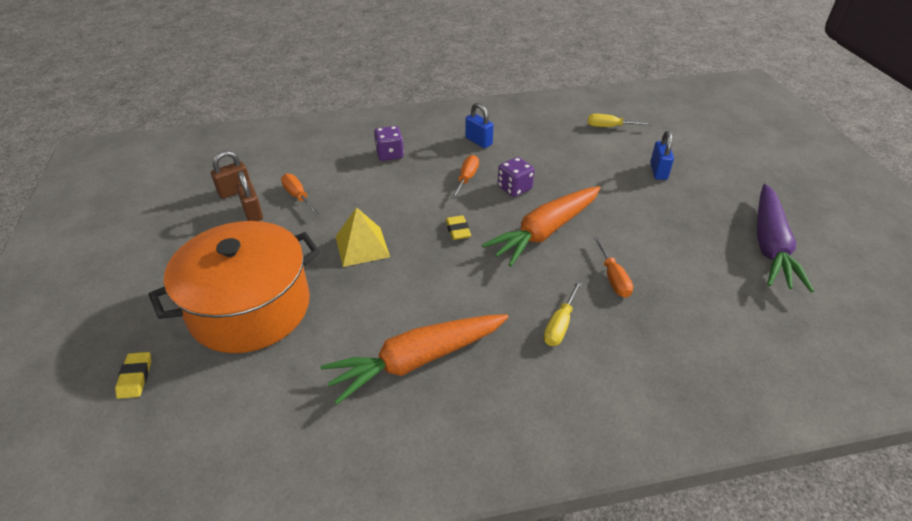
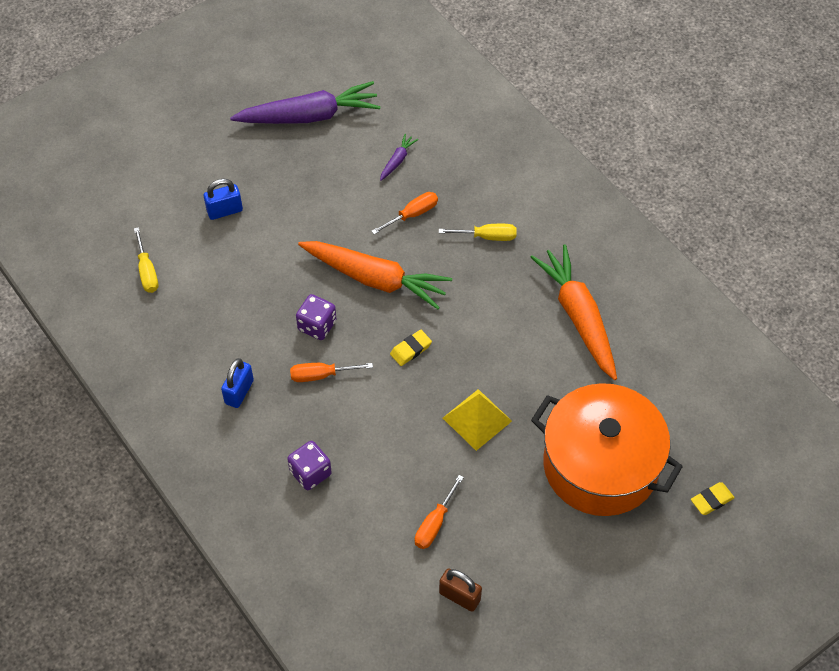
camera: 115 degrees left, 15 degrees up
brown padlock [236,171,263,221] -> none
orange carrot [321,314,508,404] -> orange carrot turned 150 degrees counterclockwise [531,244,617,380]
none -> purple carrot [380,134,418,181]

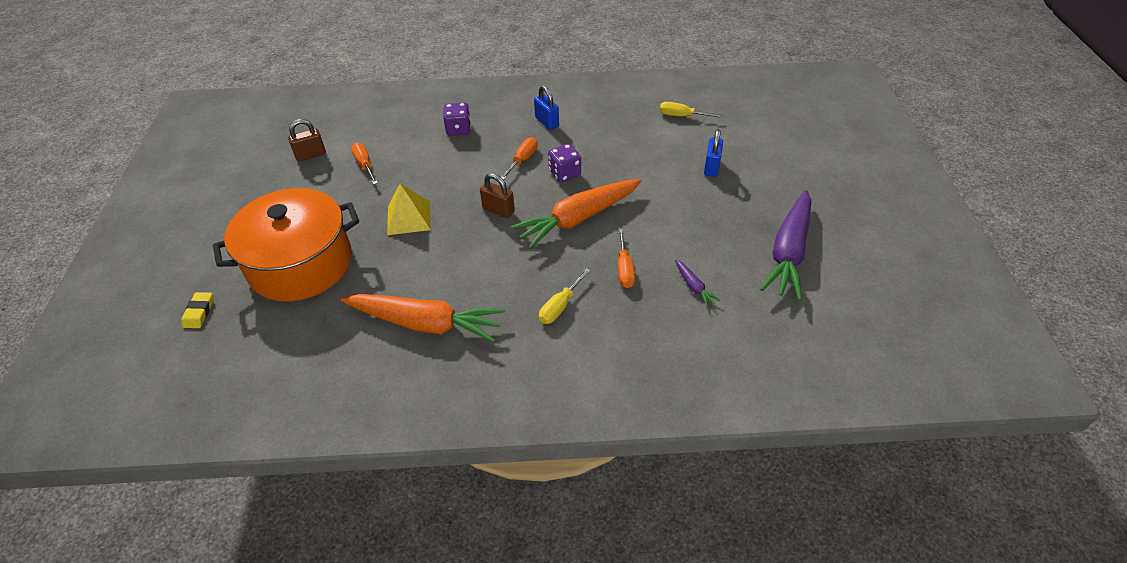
camera: 125 degrees right, 10 degrees down
yellow eraser [390,330,432,366] -> brown padlock [480,173,515,218]

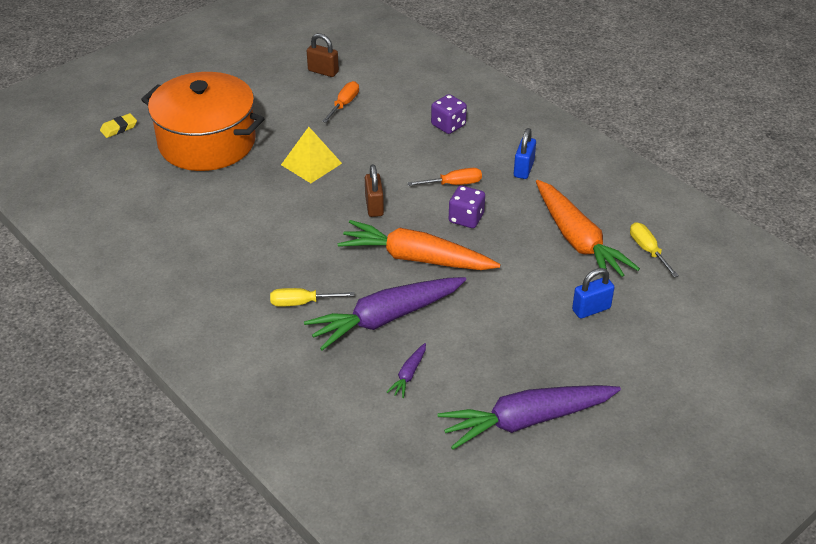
camera: 50 degrees right, 5 degrees down
orange carrot [341,294,505,343] -> orange carrot moved to [536,180,640,277]
orange screwdriver [618,229,635,288] -> purple carrot [304,277,466,350]

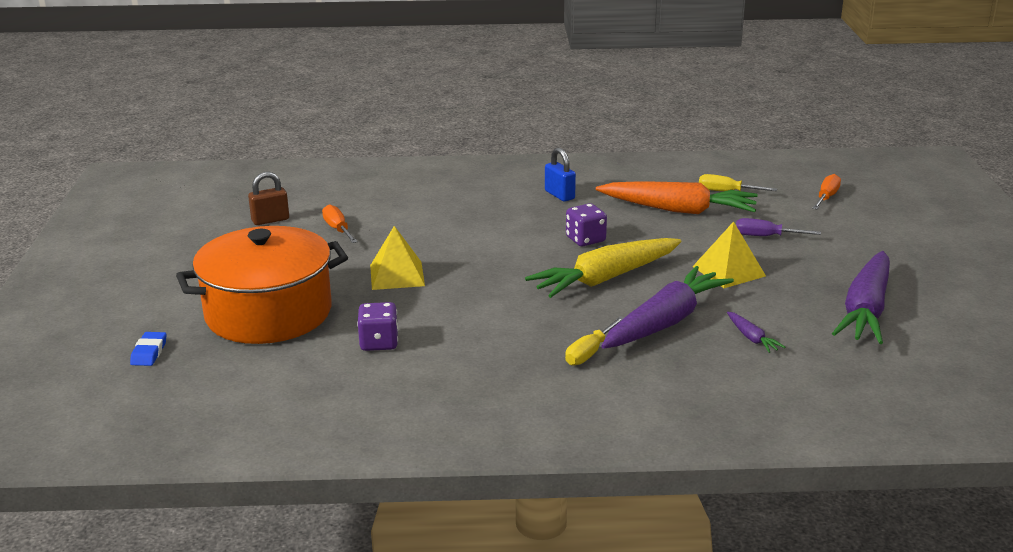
camera: 50 degrees left, 15 degrees down
yellow eraser [100,113,137,138] -> blue eraser [130,332,166,366]
purple carrot [304,277,466,350] -> purple carrot turned 150 degrees counterclockwise [601,266,734,349]
orange carrot [338,220,501,270] -> yellow carrot [525,238,682,298]
brown padlock [365,164,384,217] -> none
orange screwdriver [407,168,482,186] -> orange screwdriver moved to [812,174,841,209]
purple dice [431,94,467,134] -> purple dice moved to [357,302,398,351]
blue padlock [572,268,615,319] -> purple screwdriver [736,218,821,236]
none -> yellow pyramid [692,221,766,288]

